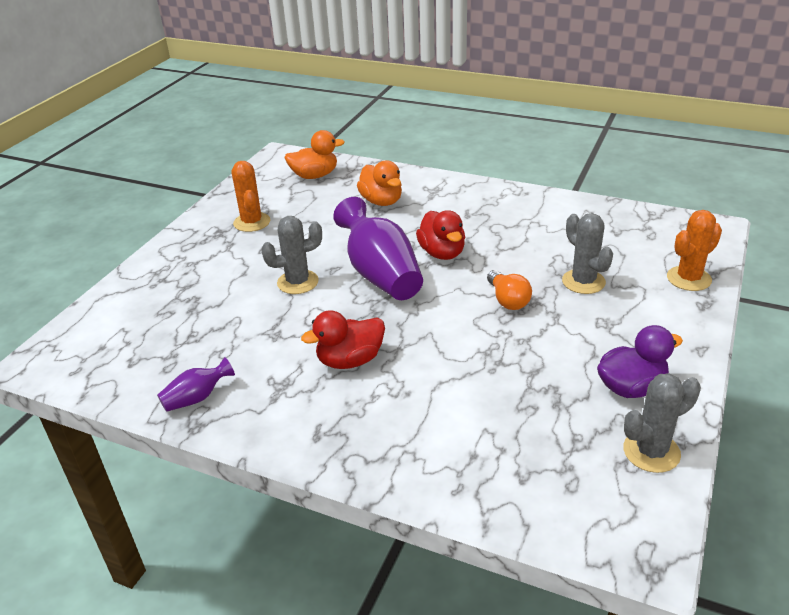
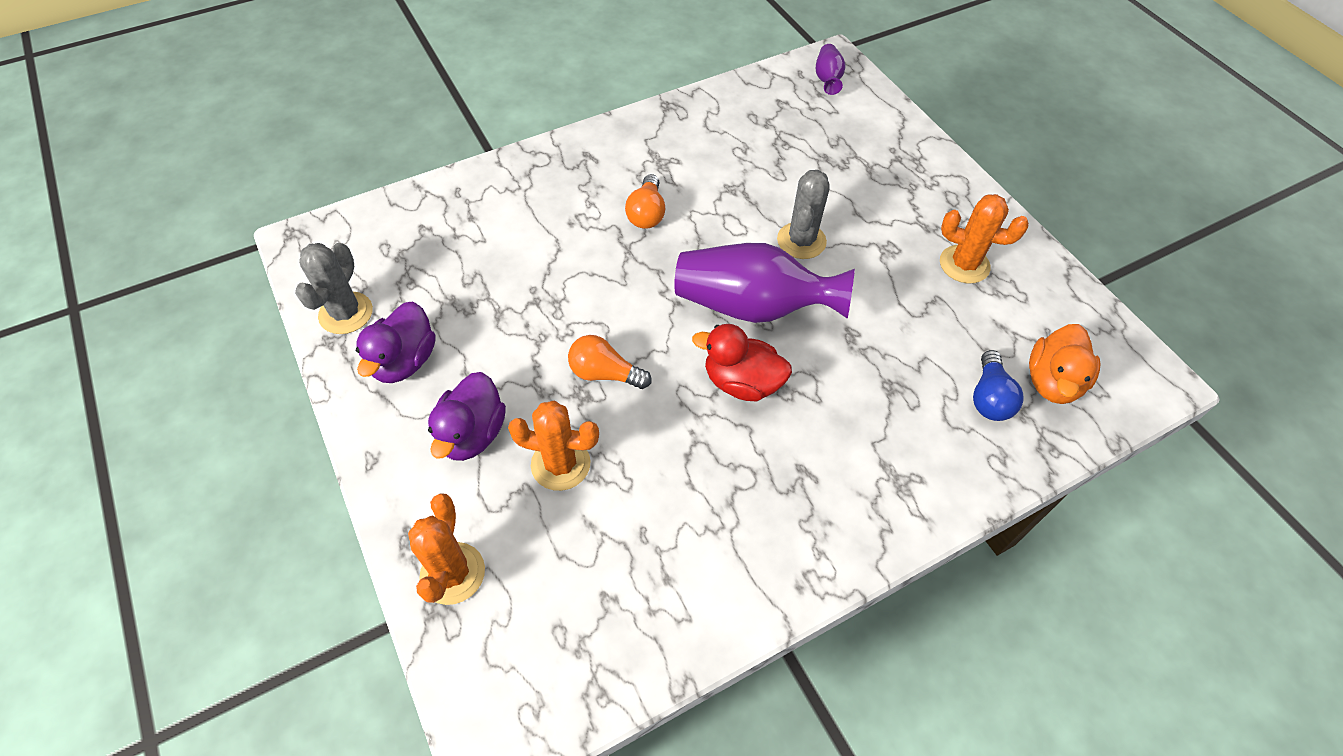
camera: 125 degrees right, 20 degrees up
purple vase [157,357,235,412] -> purple vase moved to [816,44,845,95]
red duck [301,310,385,369] -> orange light bulb [625,174,665,229]
orange duck [357,160,402,206] -> none
grey cactus [562,213,613,294] -> orange cactus [508,401,599,491]
none -> purple duck [428,372,506,461]
none -> blue light bulb [973,350,1024,421]

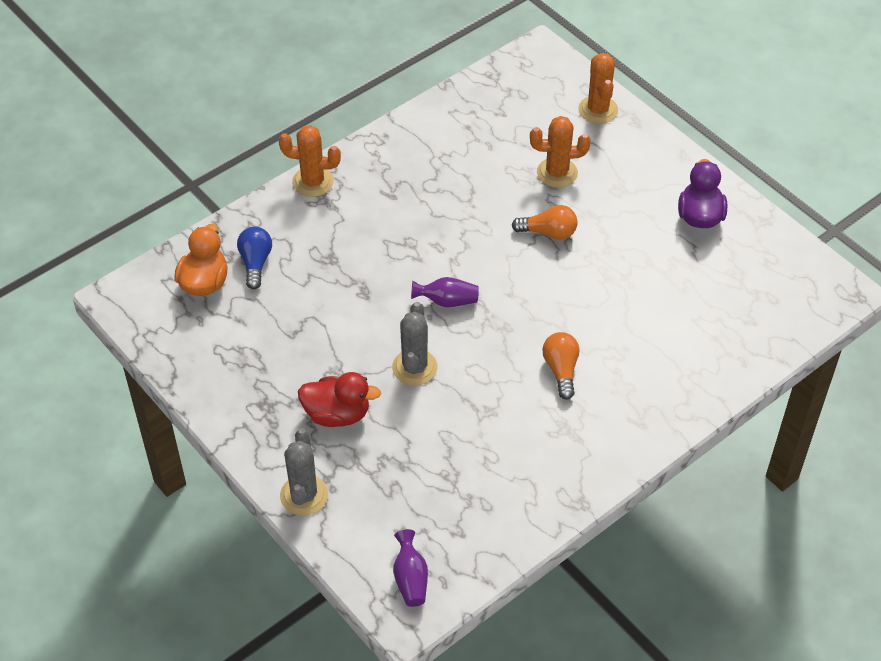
camera: 170 degrees right, 5 degrees down
grey cactus [295,243,373,334] -> grey cactus moved to [280,428,328,516]
purple duck [428,372,506,461] -> none
purple vase [674,243,855,323] -> purple vase [411,277,479,307], size x0.47
red duck [692,324,792,401] -> red duck moved to [298,372,381,427]
orange cactus [940,194,1029,283] -> orange cactus moved to [279,125,341,197]

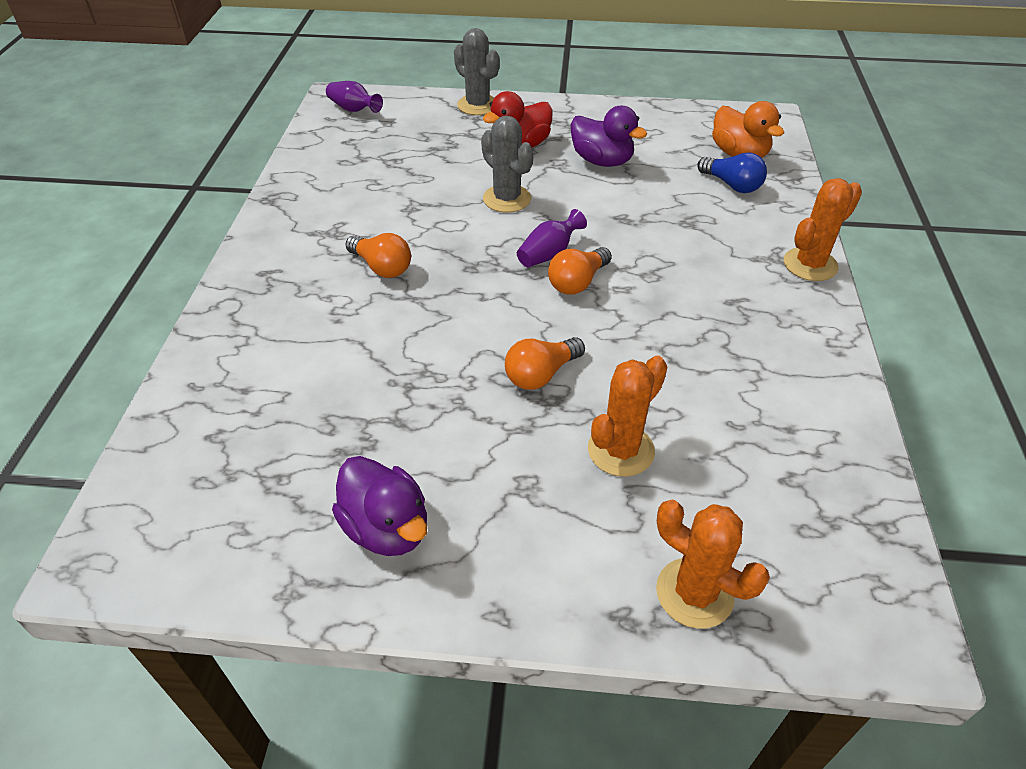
camera: 135 degrees right, 5 degrees down
none -> orange light bulb [548,247,612,295]
none -> purple duck [571,106,647,167]

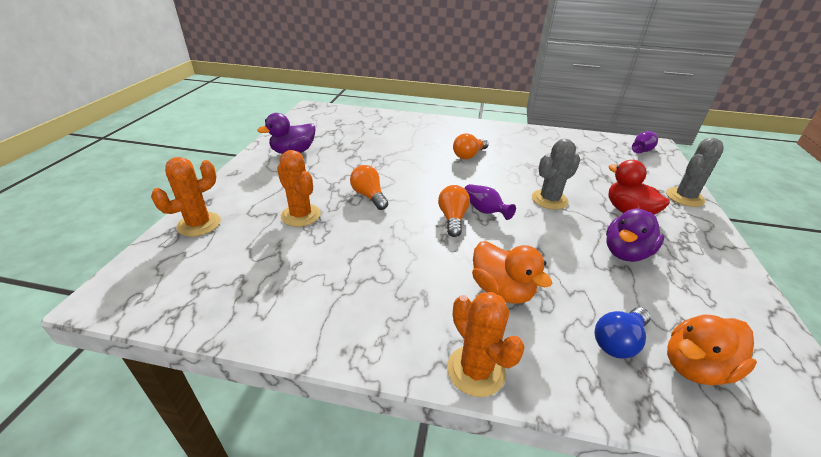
camera: 95 degrees right, 10 degrees down
orange light bulb [548,247,612,295] -> orange light bulb turned 45 degrees clockwise [438,185,470,237]
none -> orange duck [472,241,552,304]

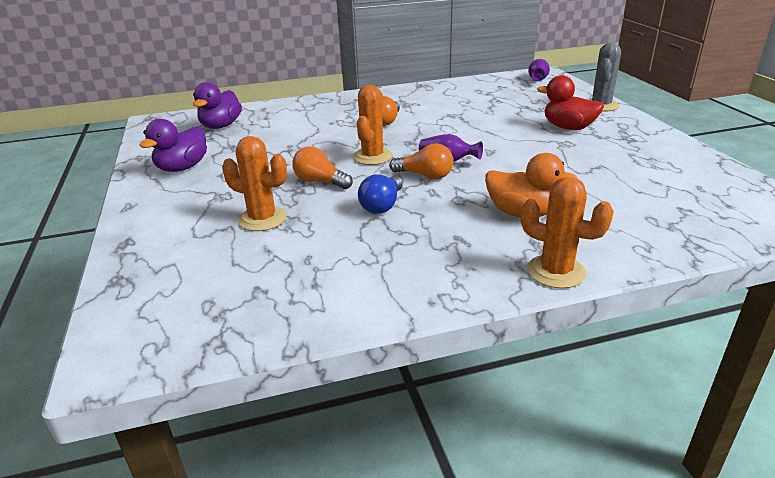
camera: 25 degrees left, 5 degrees down
orange cactus [151,157,221,237] -> orange cactus moved to [353,85,393,165]
orange light bulb [438,185,470,237] -> orange light bulb turned 135 degrees clockwise [389,143,453,179]
grey cactus [532,139,580,210] -> none
blue light bulb [595,307,651,359] -> blue light bulb moved to [358,175,403,214]
purple duck [606,209,664,262] -> purple duck moved to [193,82,242,129]
orange duck [667,315,757,385] -> none

